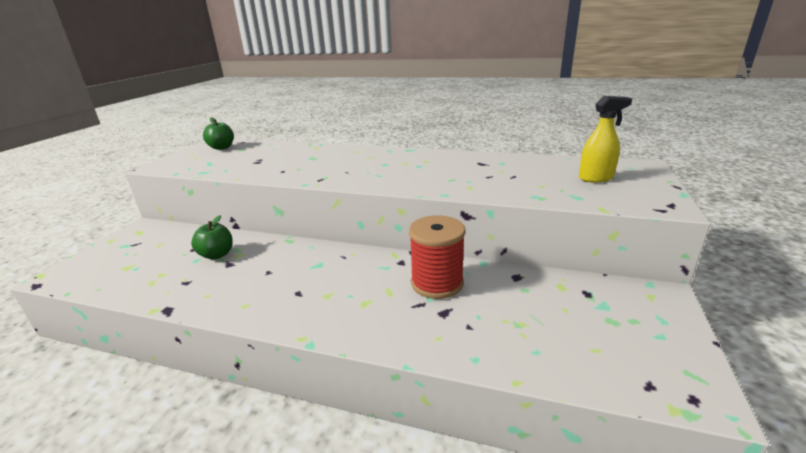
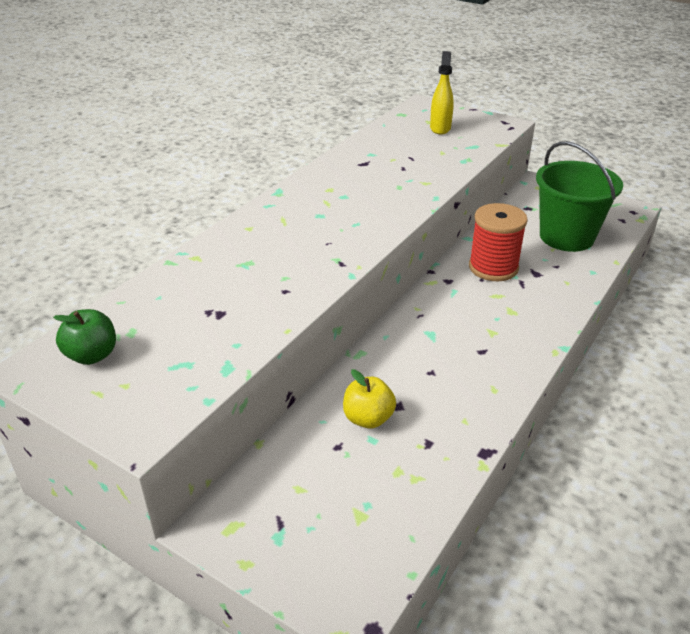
camera: 75 degrees left, 10 degrees up
green apple [191,215,233,260] -> yellow apple [343,369,396,429]
none -> green bucket [536,141,623,252]

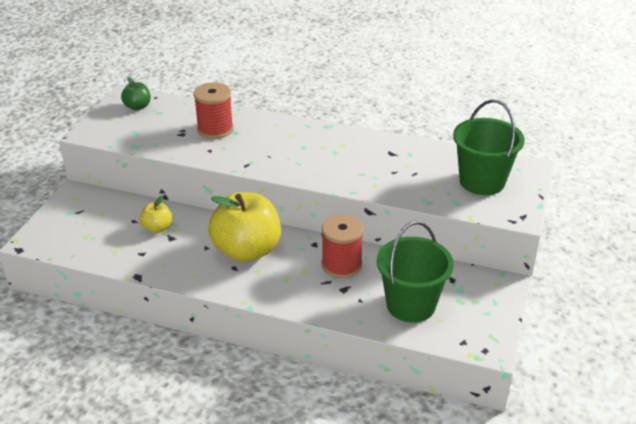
camera: 75 degrees right, 0 degrees up
yellow spray bottle [430,51,454,134] -> green bucket [453,99,525,195]
none -> red spool [193,82,233,139]
none -> yellow apple [208,192,281,262]

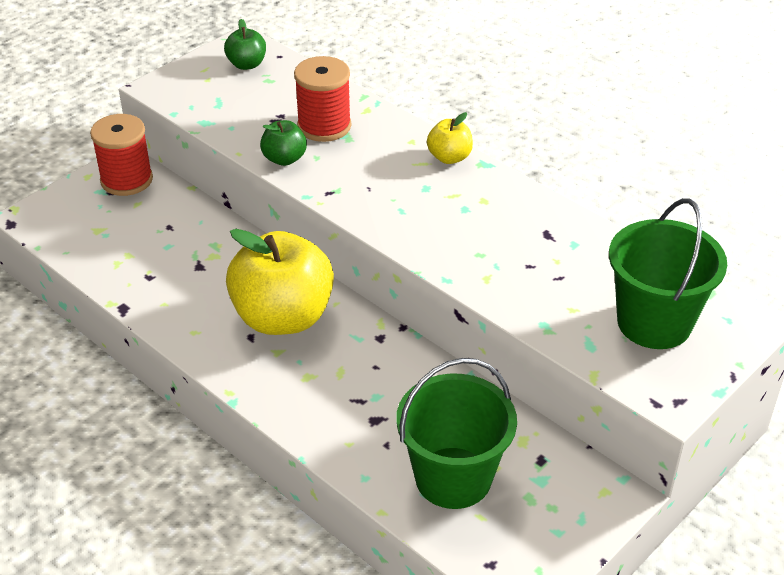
camera: 25 degrees right, 5 degrees up
yellow apple [140,196,172,233] -> yellow apple moved to [427,112,473,164]
red spool [322,215,364,278] -> red spool moved to [90,114,153,196]
none -> green apple [260,120,307,166]

